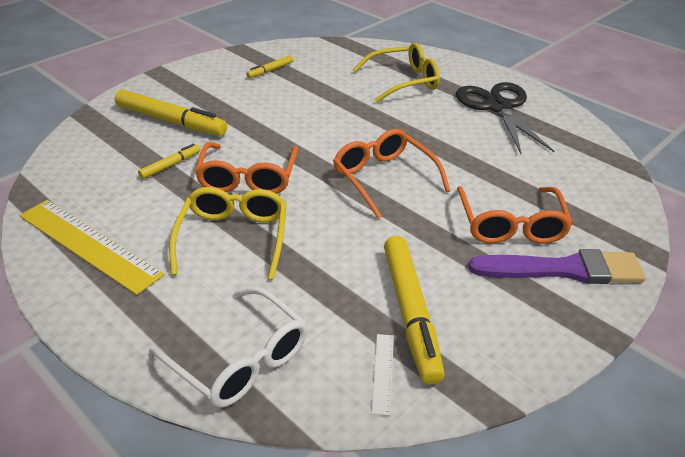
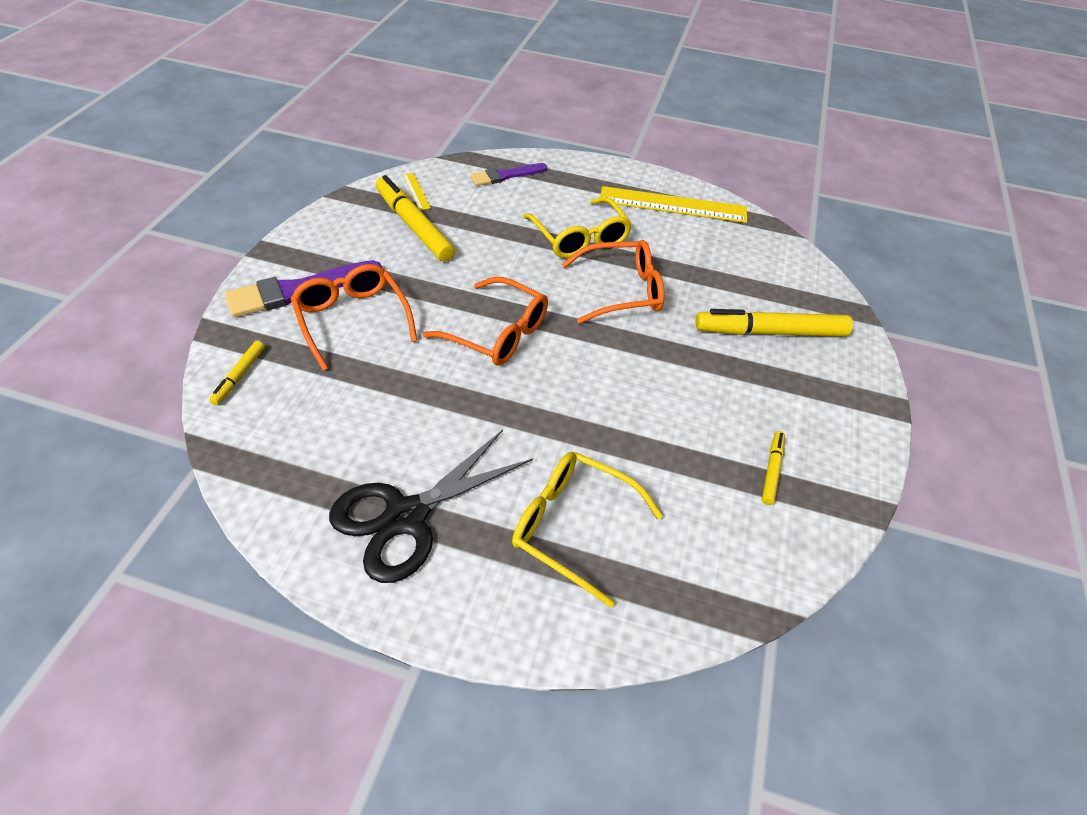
camera: 150 degrees right, 10 degrees up
yellow marker [138,143,200,179] -> yellow marker moved to [209,341,265,405]
white glasses [149,287,307,408] -> purple brush [470,163,547,186]
orange glasses [195,142,298,194] -> orange glasses turned 105 degrees clockwise [562,240,664,324]
yellow glasses [353,42,440,103] -> yellow glasses turned 75 degrees clockwise [512,452,663,608]
white ruler [371,334,394,416] -> yellow ruler [403,173,431,210]
black scissors [456,82,554,154] -> black scissors turned 90 degrees clockwise [329,430,533,583]

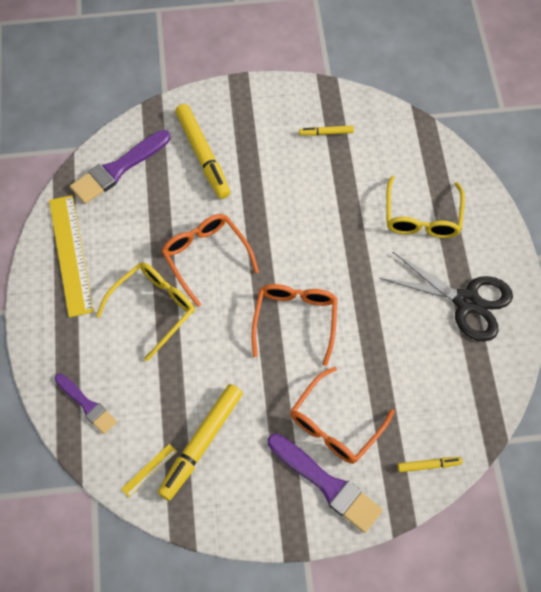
camera: 110 degrees left, 15 degrees up
none -> purple brush [70,130,171,204]

